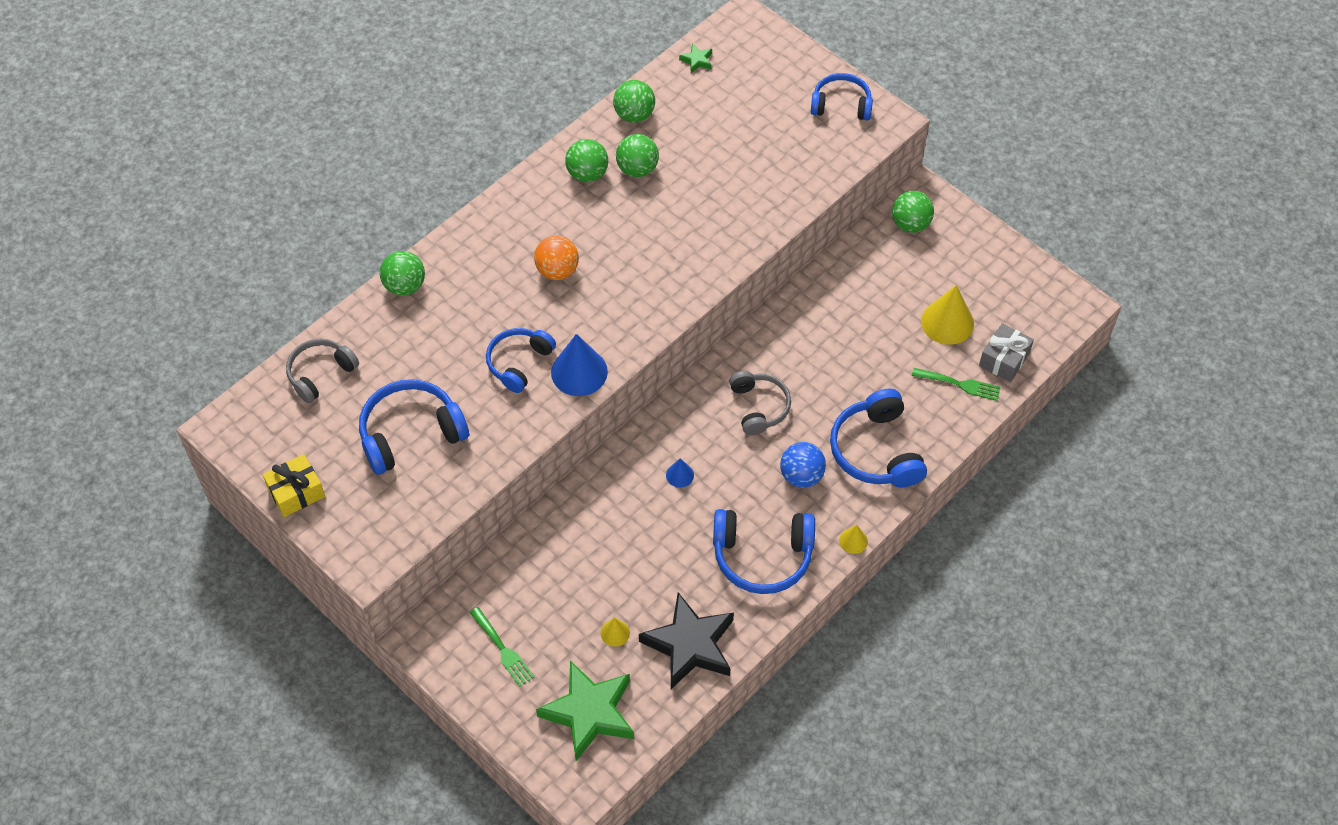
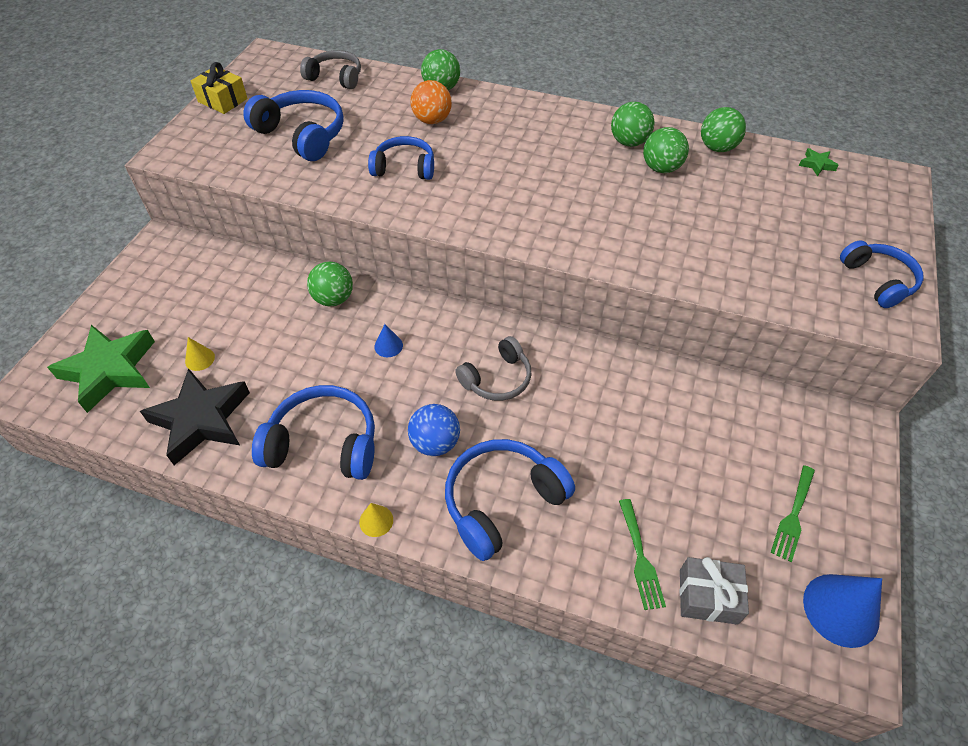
camera: 65 degrees right, 5 degrees down
green fork [470,607,534,687] -> green fork moved to [771,465,815,562]
orange ball [534,235,579,280] -> orange ball moved to [410,80,452,124]
blue cone [551,334,608,396] -> blue cone moved to [803,574,882,648]
blue headphones [713,509,815,594] -> blue headphones turned 120 degrees clockwise [252,385,375,480]
green ball [892,191,934,233] -> green ball moved to [307,261,353,306]
yellow cone [921,285,974,345] -> none

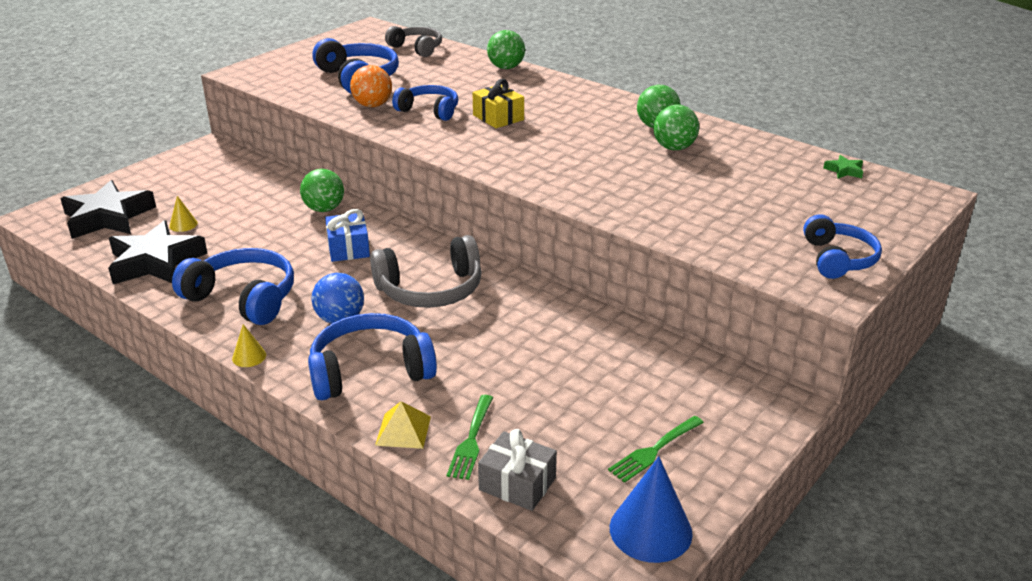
camera: 20 degrees right, 20 degrees down
green star [47,325,155,413] -> black star [61,180,156,239]
yellow gift [191,62,248,114] -> yellow gift moved to [472,79,524,128]
blue cone [374,324,403,357] -> blue gift [325,209,370,262]
orange ball [410,80,452,124] -> orange ball moved to [350,65,392,107]
grey headphones [455,336,531,401] -> grey headphones [370,235,482,308], size x1.50
green ball [701,107,746,152] -> none
none -> yellow pyramid [375,401,431,449]

